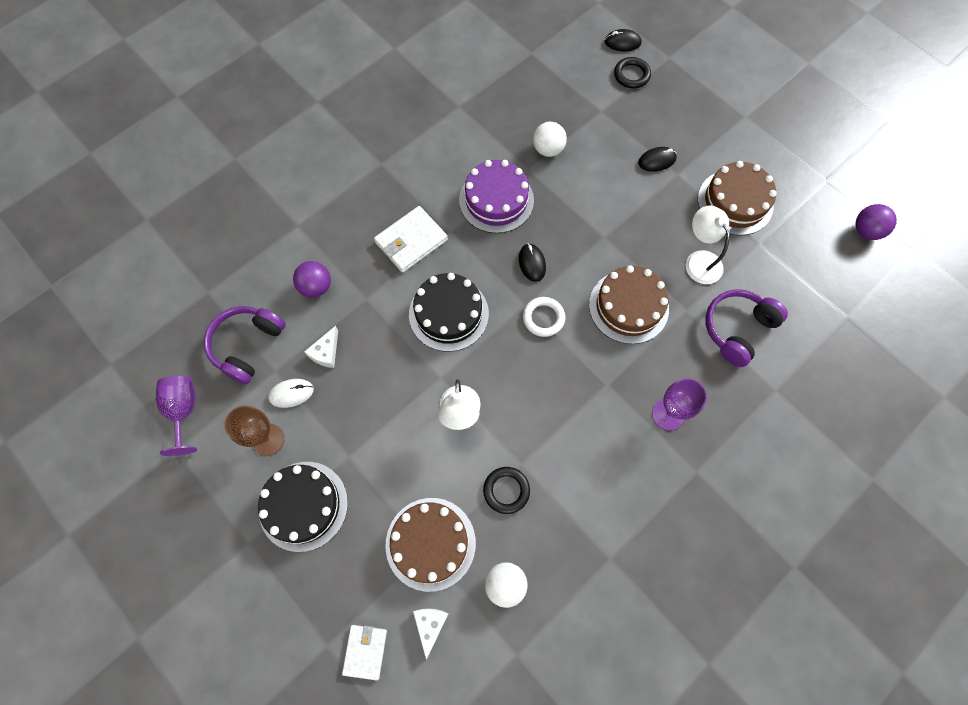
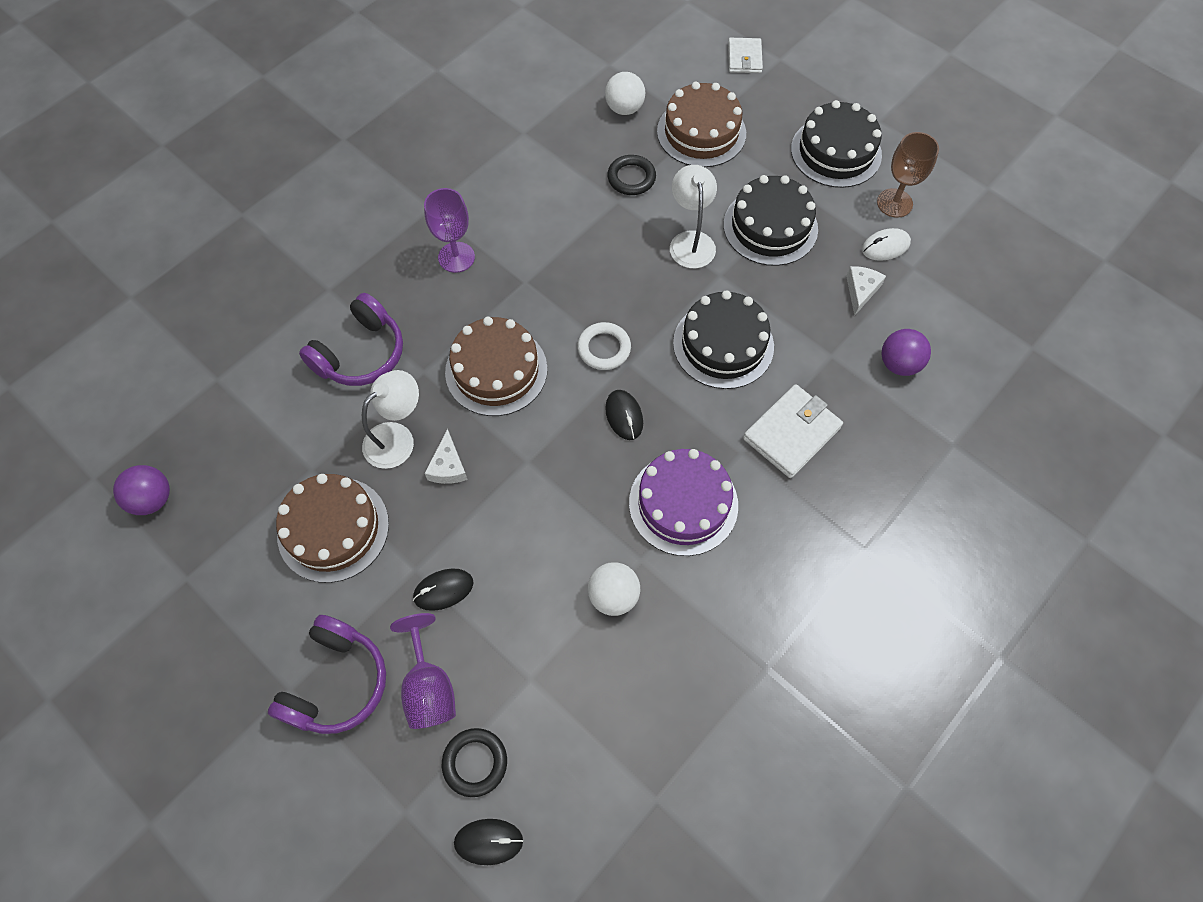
camera: 175 degrees right, 5 degrees down
purple goblet [156,376,197,456] -> purple goblet moved to [390,613,456,729]
purple headphones [204,306,286,384] -> purple headphones moved to [268,615,386,734]
white cheese [413,608,449,659] -> white cheese moved to [425,429,468,484]
white lamp [686,206,730,284] -> white lamp turned 105 degrees counterclockwise [362,370,419,469]
none -> black cake [723,175,818,266]

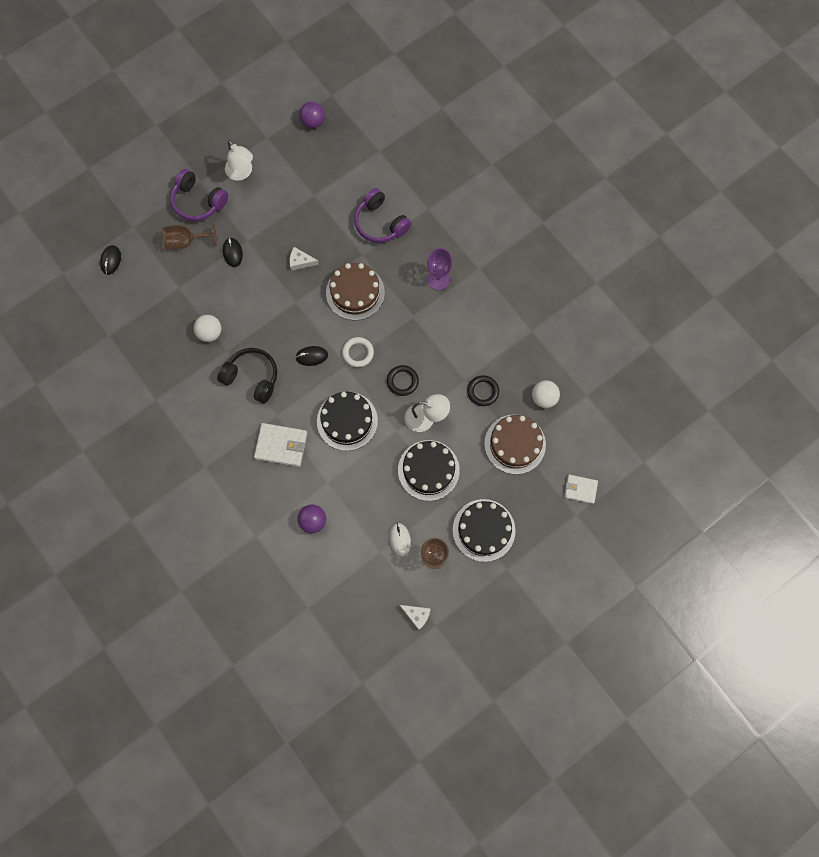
camera: 100 degrees right, 10 degrees up
brown cake [276,474,389,583] -> none
white lamp [362,370,419,469] -> white lamp moved to [225,140,253,181]
purple goblet [390,613,456,729] -> brown goblet [162,223,217,250]
black ring [442,728,507,797] -> black ring moved to [387,365,419,396]
purple cake [629,449,738,556] -> black headphones [217,348,277,403]
white wallet [743,384,843,478] -> white wallet turned 45 degrees counterclockwise [254,423,307,467]
white cheese [846,266,886,316] -> white cheese moved to [399,605,431,630]

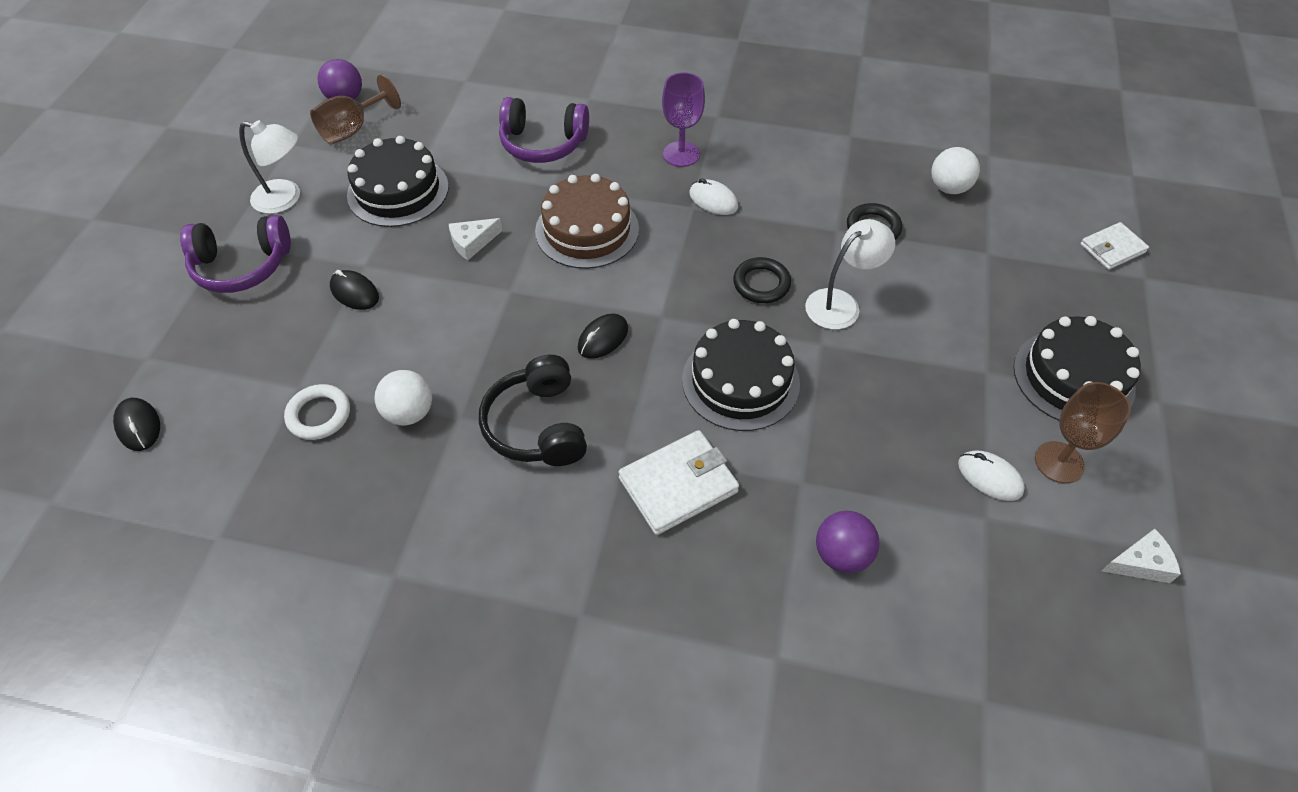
camera: 40 degrees left, 20 degrees down
brown goblet [162,223,217,250] -> brown goblet moved to [310,75,401,144]
black headphones [217,348,277,403] -> black headphones turned 90 degrees counterclockwise [479,355,587,466]
white ring [342,337,374,367] -> white ring moved to [284,384,350,440]
black cake [398,440,460,501] -> black cake moved to [347,136,449,227]
brown cake [484,415,546,474] -> none
none -> white mouse [689,178,738,215]

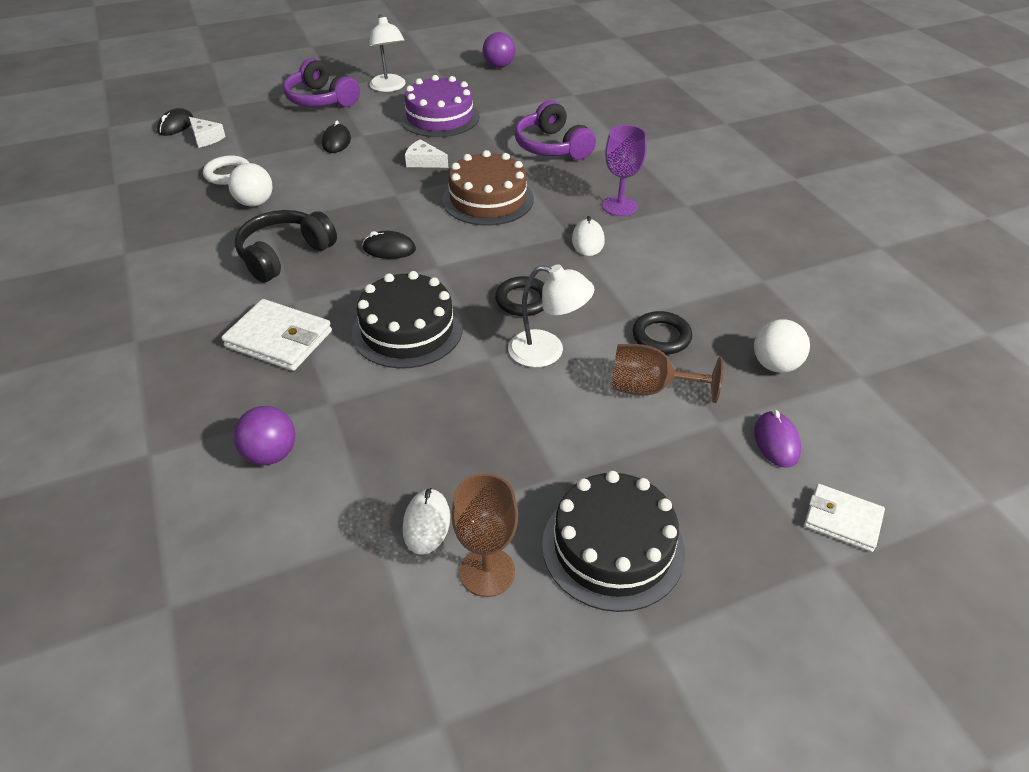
camera: 55 degrees right, 10 degrees down
brown goblet [310,75,401,144] -> brown goblet moved to [612,344,724,403]
black cake [347,136,449,227] -> purple cake [400,75,480,137]
white cheese [1102,529,1181,583] -> white cheese moved to [189,117,226,148]
none -> purple mouse [754,410,801,468]

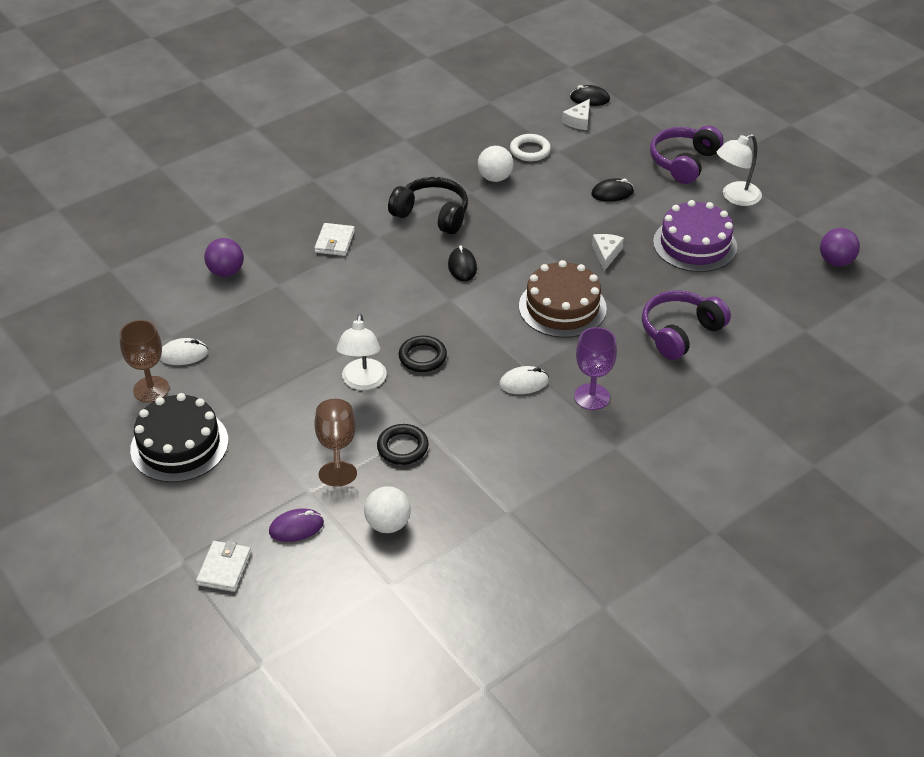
camera: 75 degrees right, 0 degrees up
white wallet [222,299,332,371] -> white wallet [314,223,355,256], size x0.64
black cake [352,271,463,369] -> none

